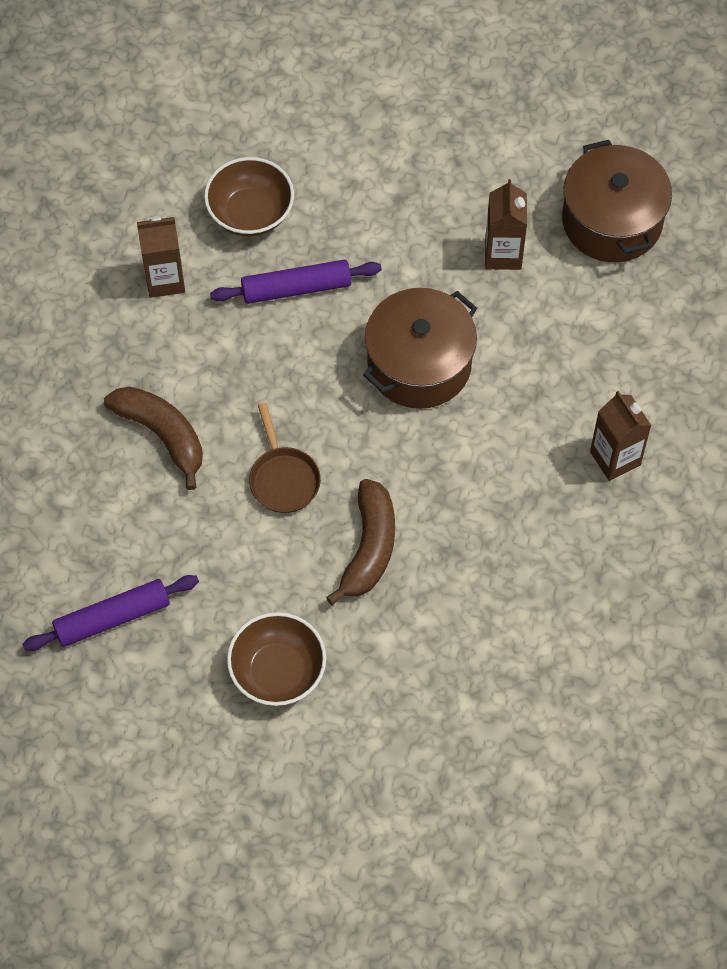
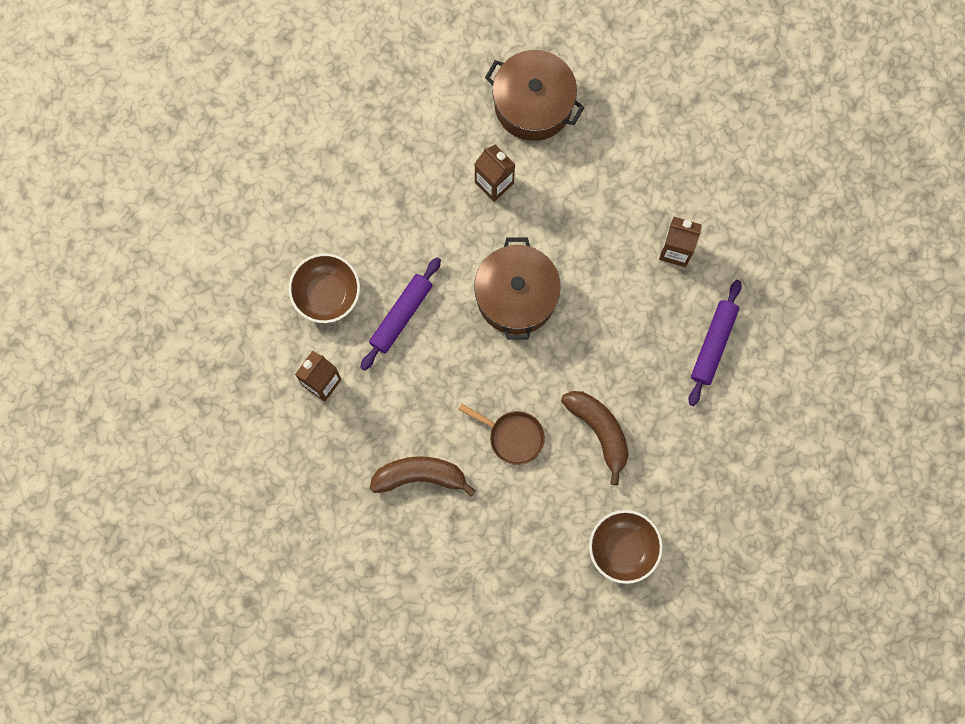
camera: 45 degrees left, 15 degrees up
purple rolling pin [22,575,199,651] -> purple rolling pin moved to [688,280,742,406]

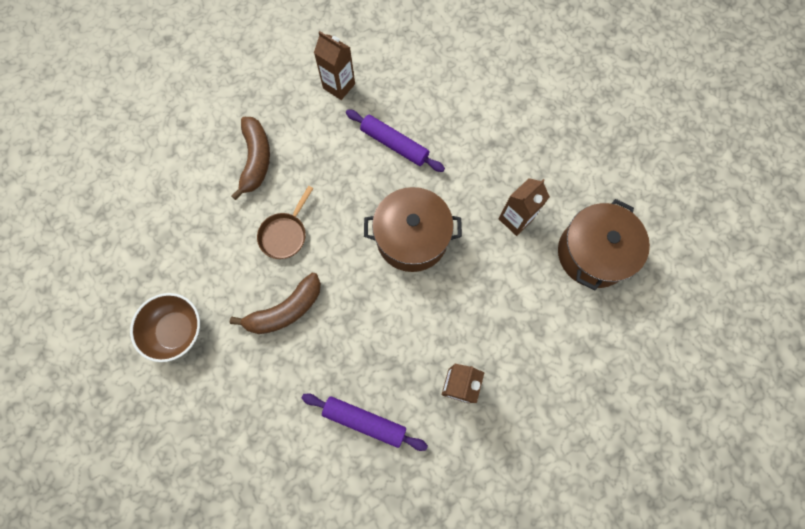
camera: 90 degrees right, 5 degrees down
brown bowl [289,253,360,323] -> none

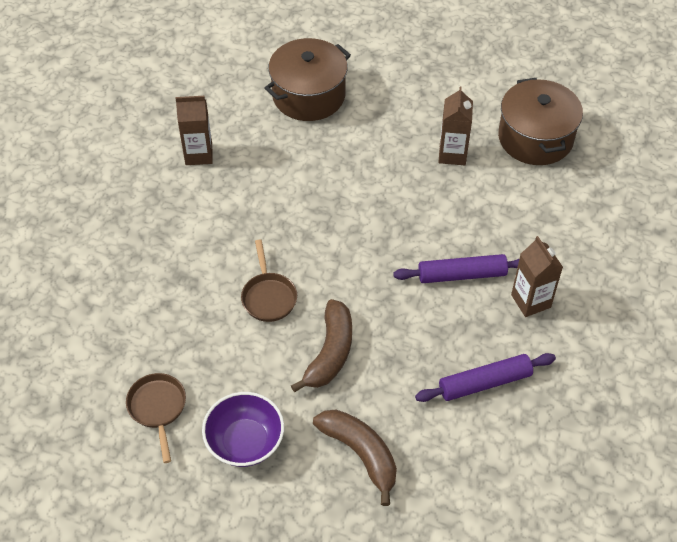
camera: 40 degrees left, 20 degrees down
brown bowl [130,293,200,362] -> purple bowl [202,392,284,467]
brown banana [231,117,270,200] -> brown banana moved to [313,410,397,506]
purple rolling pin [346,109,445,172] -> purple rolling pin moved to [393,254,519,283]
brown pot [364,187,462,272] -> brown pot moved to [264,38,351,121]
none -> brown pan [126,373,186,463]

